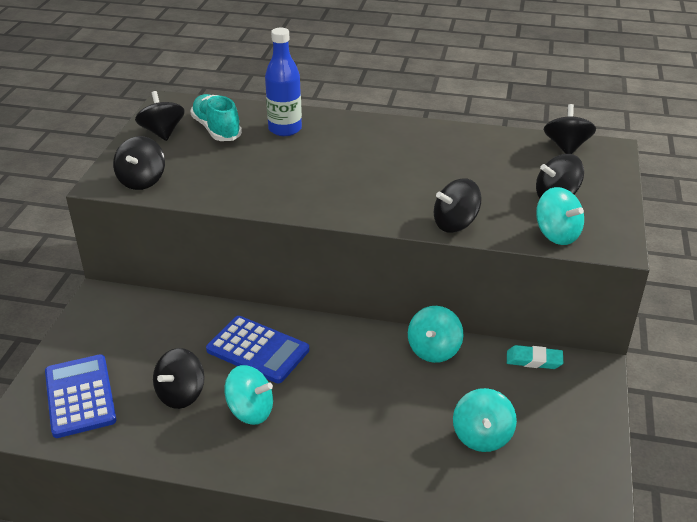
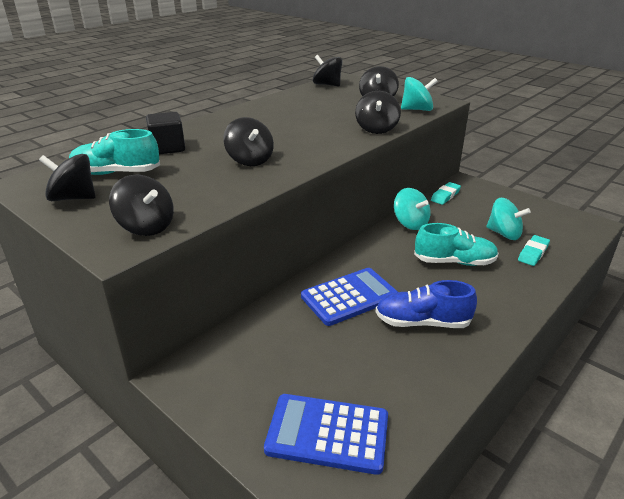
camera: 60 degrees left, 5 degrees down
black spinning top [153,348,205,409] -> black spinning top moved to [223,117,274,166]
turquoise spinning top [224,365,273,425] -> blue shoe [375,280,477,328]
blue bottle [265,28,302,136] -> black cube [146,112,185,154]
none -> turquoise shoe [414,223,499,266]
none -> turquoise eraser [518,235,550,266]

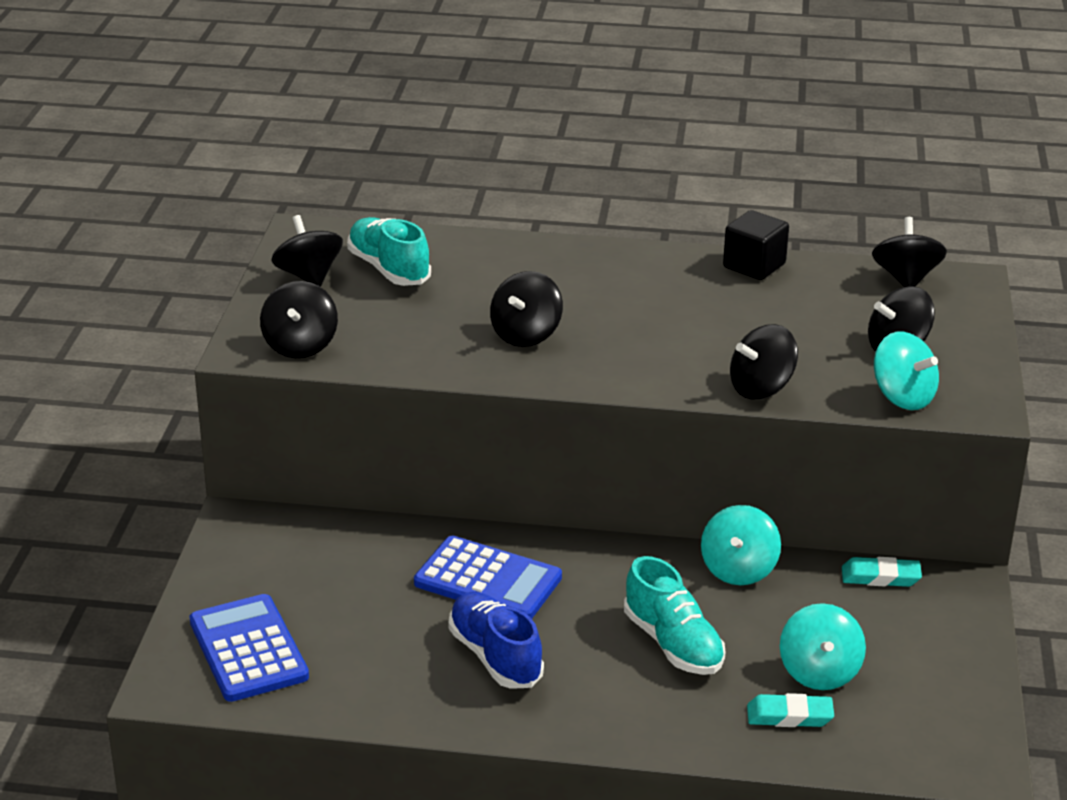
camera: 55 degrees right, 0 degrees up
black cube [146,112,185,154] -> black cube moved to [723,210,789,280]

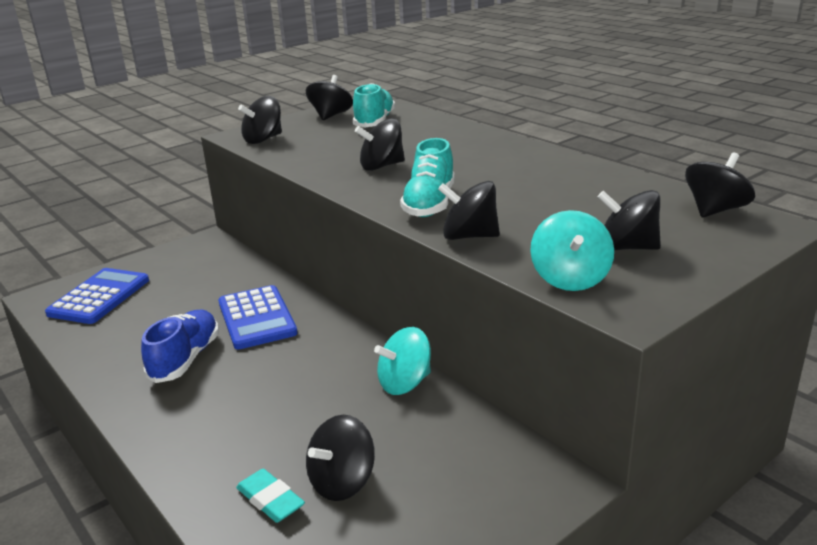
camera: 45 degrees right, 5 degrees down
turquoise shoe [624,556,725,675] -> turquoise shoe moved to [400,138,455,217]
black cube [723,210,789,280] -> none
turquoise spinning top [780,603,866,690] -> black spinning top [306,415,375,501]
turquoise eraser [842,557,922,587] -> none

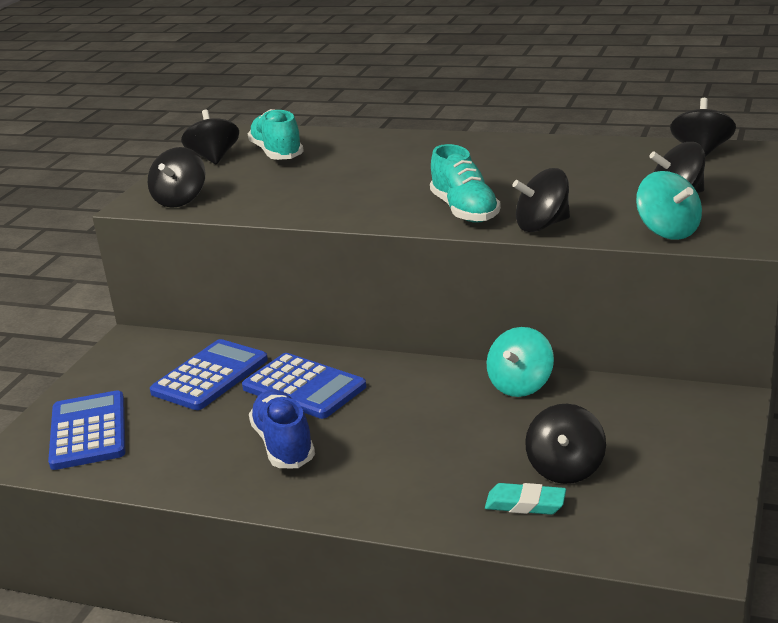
camera: 30 degrees left, 0 degrees up
black spinning top [355,118,405,171] -> none
none -> blue calculator [150,339,268,410]

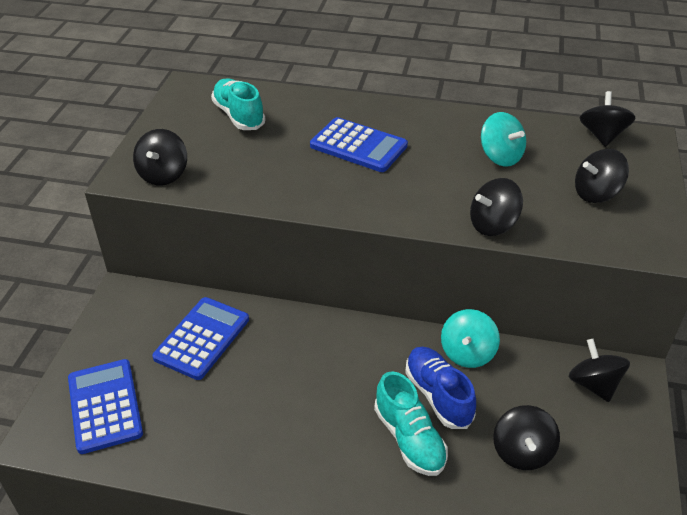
camera: 10 degrees left, 15 degrees up
black spinning top [181,110,239,164] -> black spinning top moved to [569,339,630,402]
blue calculator [242,353,366,419] -> blue calculator moved to [310,117,408,172]
blue shoe [249,390,315,468] -> blue shoe moved to [405,347,476,429]
turquoise shoe [430,144,501,223] -> turquoise shoe moved to [374,371,448,476]
turquoise eraser [485,483,566,515] -> none
turquoise spinning top [636,171,702,240] -> turquoise spinning top moved to [481,112,526,167]

